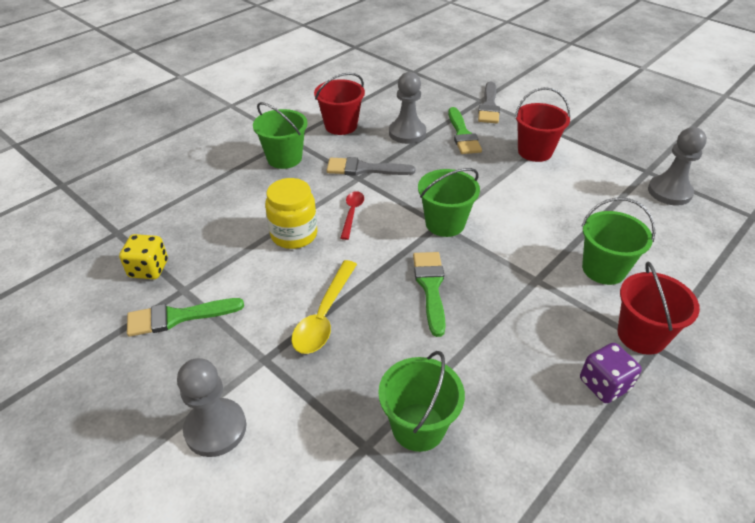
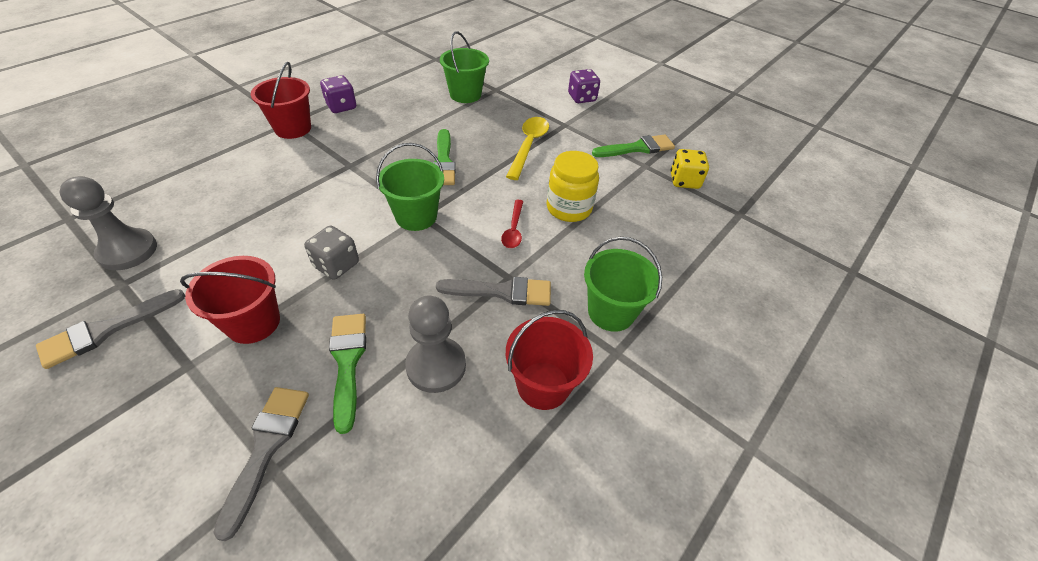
camera: 175 degrees right, 5 degrees up
grey pawn [177,358,246,457] -> purple dice [568,69,600,103]
green bucket [581,197,655,285] -> none
none -> grey brush [36,289,185,369]
none -> grey dice [304,226,359,280]

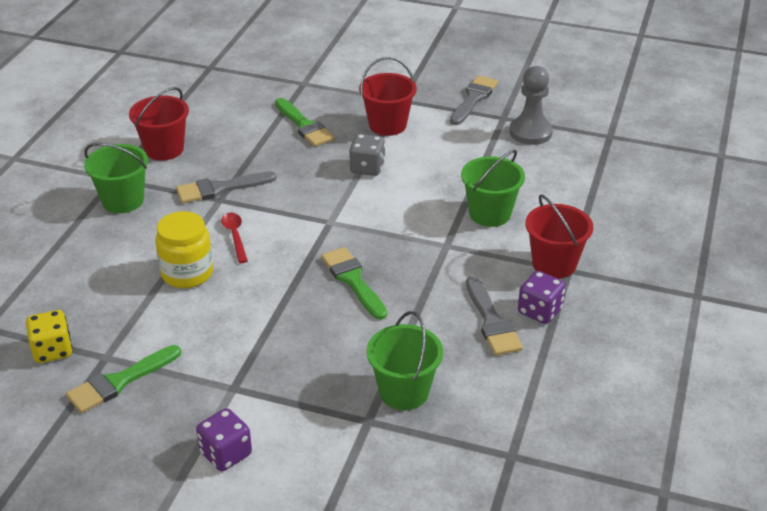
camera: 160 degrees right, 10 degrees down
grey brush [213,387,309,541] -> grey brush moved to [466,276,523,356]
green bucket [376,143,444,231] -> green bucket moved to [461,150,525,227]
grey pawn [405,296,466,393] -> none
yellow spoon [506,117,549,180] -> none

